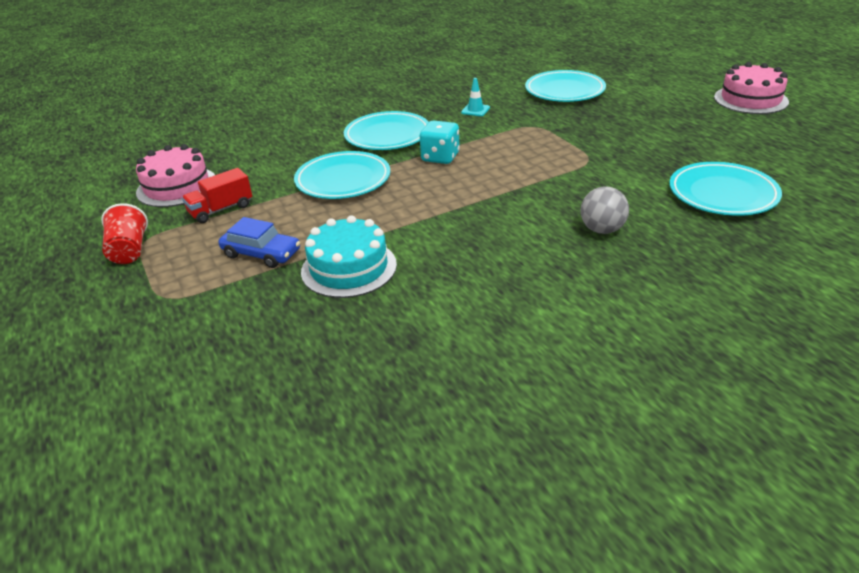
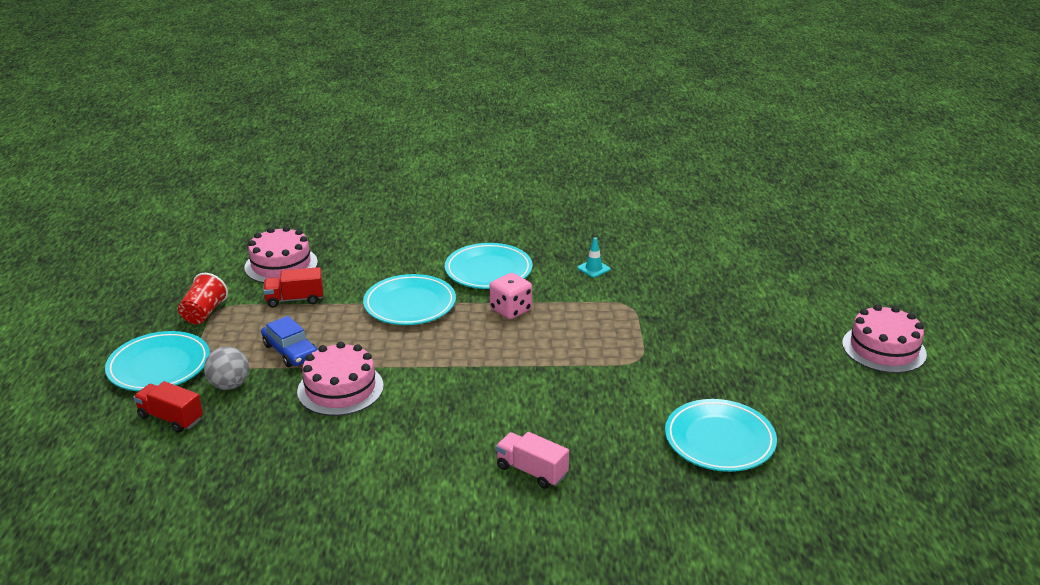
camera: 25 degrees right, 5 degrees down
turquoise cake [301,215,397,298] -> pink cake [297,341,384,416]
turquoise dice [420,120,460,164] -> pink dice [490,273,532,319]
turquoise plate [525,70,606,102] -> turquoise plate moved to [105,331,210,391]
grey ball [581,186,629,234] -> grey ball moved to [204,347,249,390]
none -> red truck [133,381,203,433]
none -> pink truck [496,432,569,489]

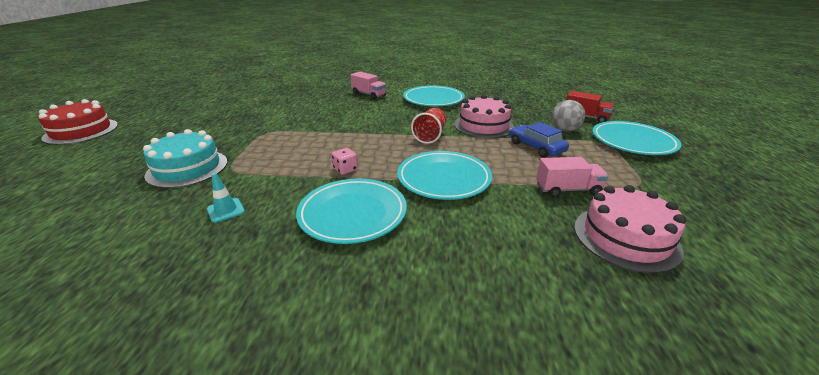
camera: 175 degrees left, 0 degrees up
red cup [178,273,228,324] -> red cup moved to [411,108,447,144]
red truck [263,267,323,308] -> pink truck [536,157,608,197]
pink dice [490,273,532,319] -> pink dice [332,148,358,175], size x0.62
turquoise plate [665,399,777,472] -> turquoise plate moved to [403,85,465,106]
pink cake [842,304,927,373] -> red cake [38,99,118,145]
none -> turquoise cake [143,129,228,188]

